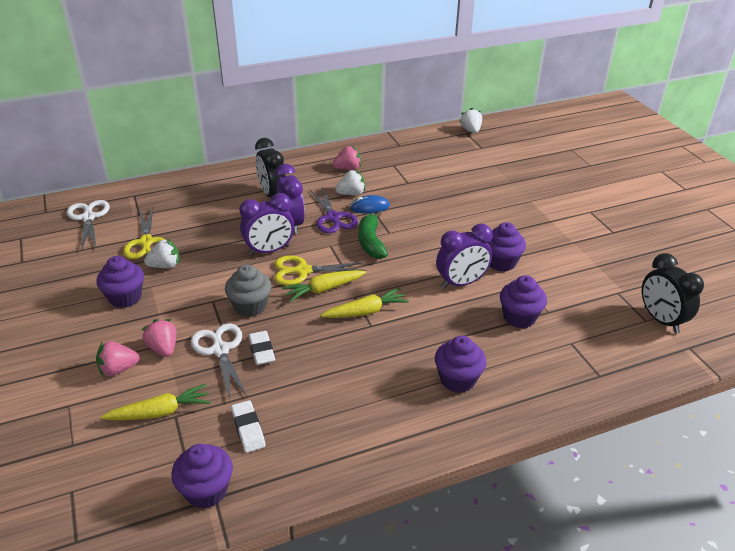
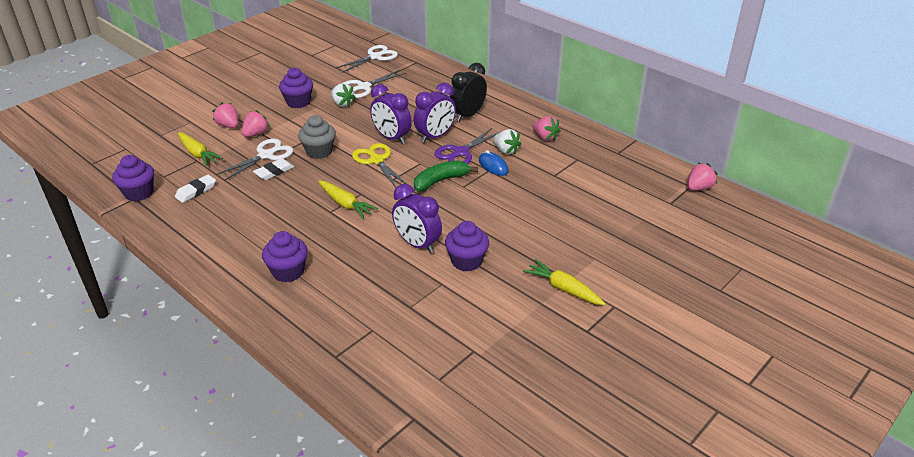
camera: 65 degrees right, 0 degrees up
yellow scissors [123,207,165,259] -> white scissors [343,70,406,98]
yellow carrot [282,270,366,302] -> yellow carrot moved to [523,259,606,305]
white strawberry [460,108,482,133] -> pink strawberry [687,163,718,191]
purple cupcake [500,275,547,329] -> none
black clock [642,253,704,334] -> none

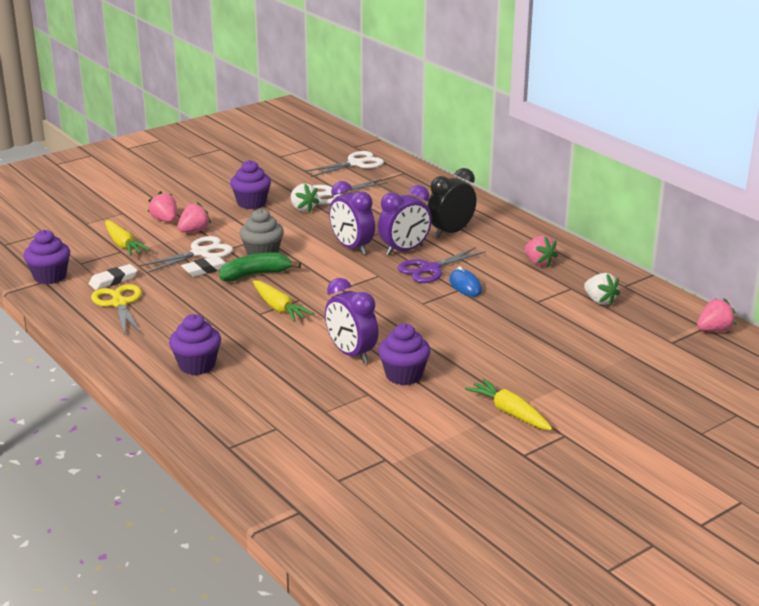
camera: 10 degrees right, 10 degrees down
yellow scissors [352,143,407,188] -> yellow scissors moved to [91,284,142,336]
green banana [414,160,478,191] -> green banana moved to [219,253,301,282]
white strawberry [493,129,521,155] -> white strawberry moved to [584,273,620,306]

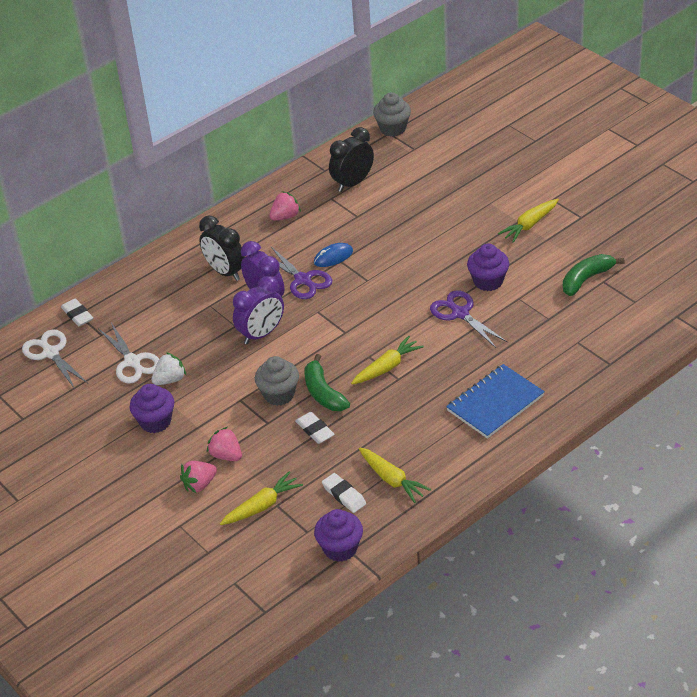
camera: 90 degrees left, 15 degrees up
yellow scissors [91,284,142,336] -> yellow carrot [359,447,431,503]
white scissors [139,236,233,273] -> none
purple cupcake [169,314,221,375] -> blue notebook [446,364,545,439]
purple clock [325,278,378,364] -> purple scissors [430,290,508,348]
white strawberry [584,273,620,306] -> black clock [329,127,374,192]
pink strawberry [697,298,736,332] -> grey cupcake [373,92,411,136]
none -> white eraser [61,298,93,326]
none -> green banana [563,254,625,296]

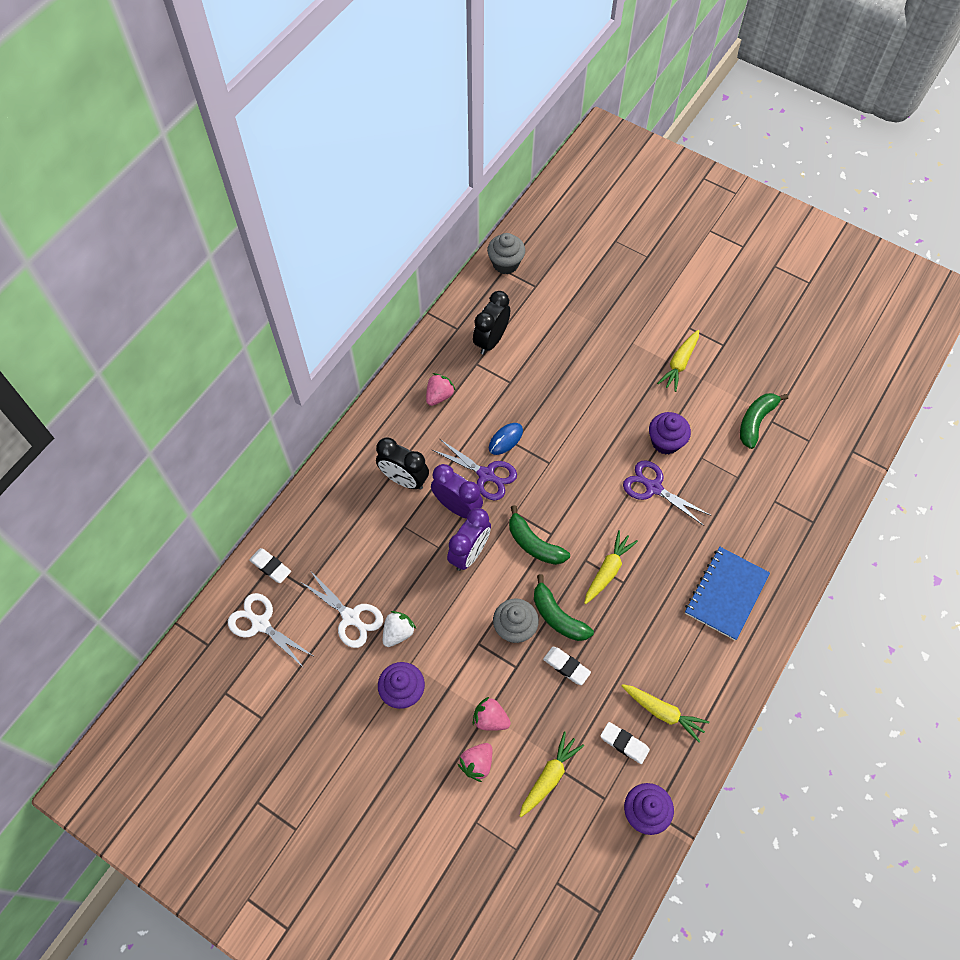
camera: 20 degrees left, 20 degrees up
none -> green banana [509,505,570,565]

